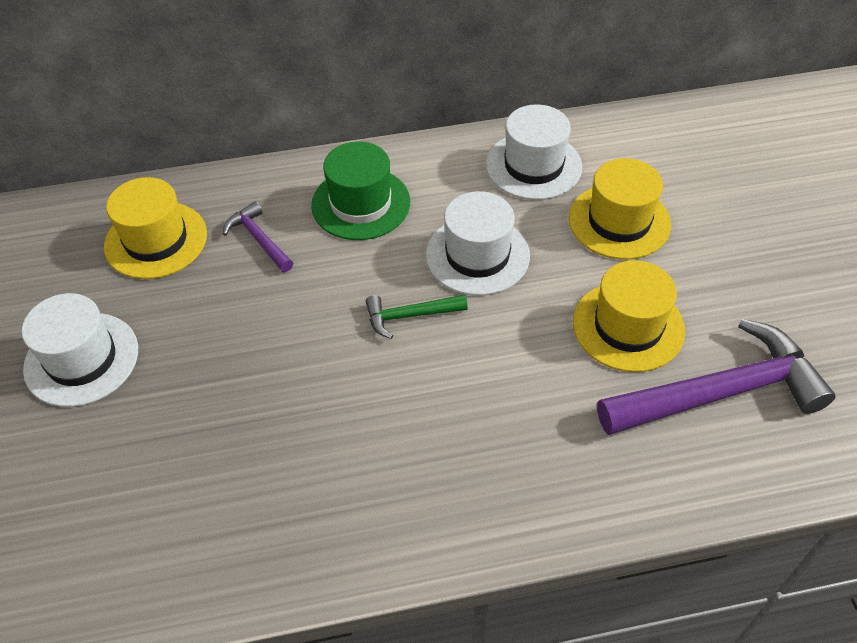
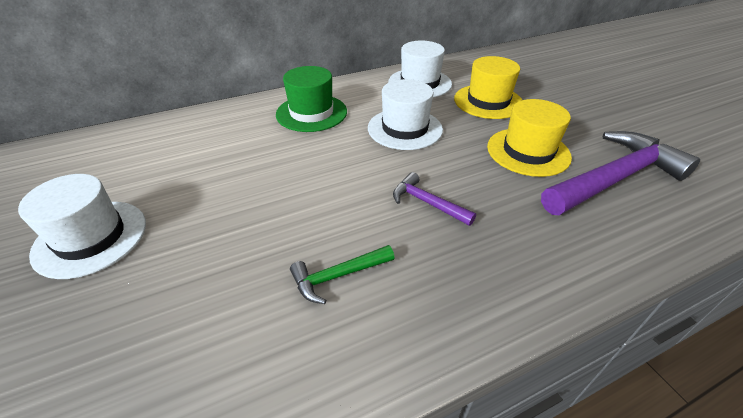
camera: 15 degrees left, 10 degrees down
yellow hat [104,177,207,279] -> none
purple hammer [223,201,293,272] -> purple hammer moved to [393,172,476,226]
green hammer [366,294,468,339] -> green hammer moved to [290,245,394,304]

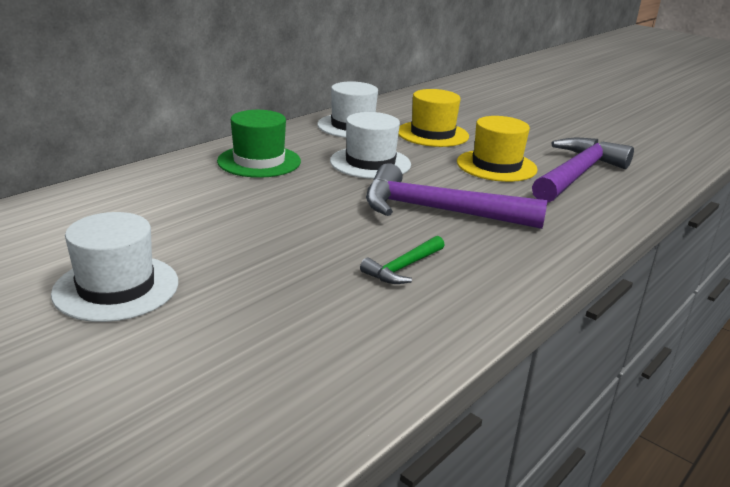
camera: 25 degrees left, 15 degrees down
purple hammer [393,172,476,226] -> purple hammer [366,163,547,229], size x2.09

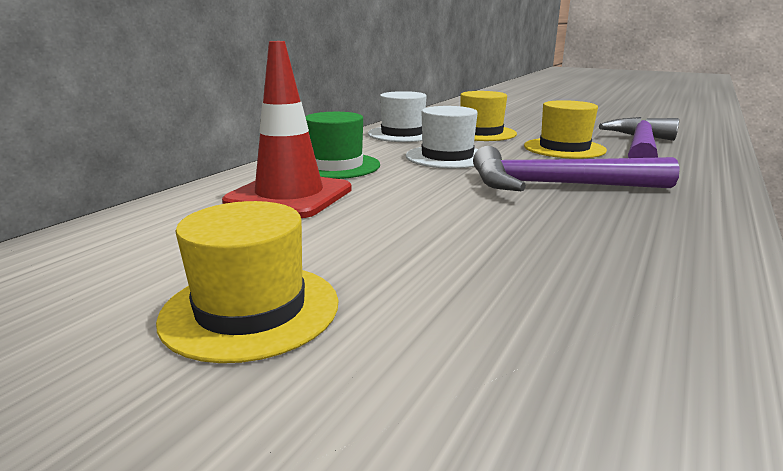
camera: 10 degrees left, 5 degrees down
white hat [51,212,178,322] -> yellow hat [156,201,338,363]
green hammer [360,236,445,284] -> none
none -> red traffic cone [222,41,352,218]

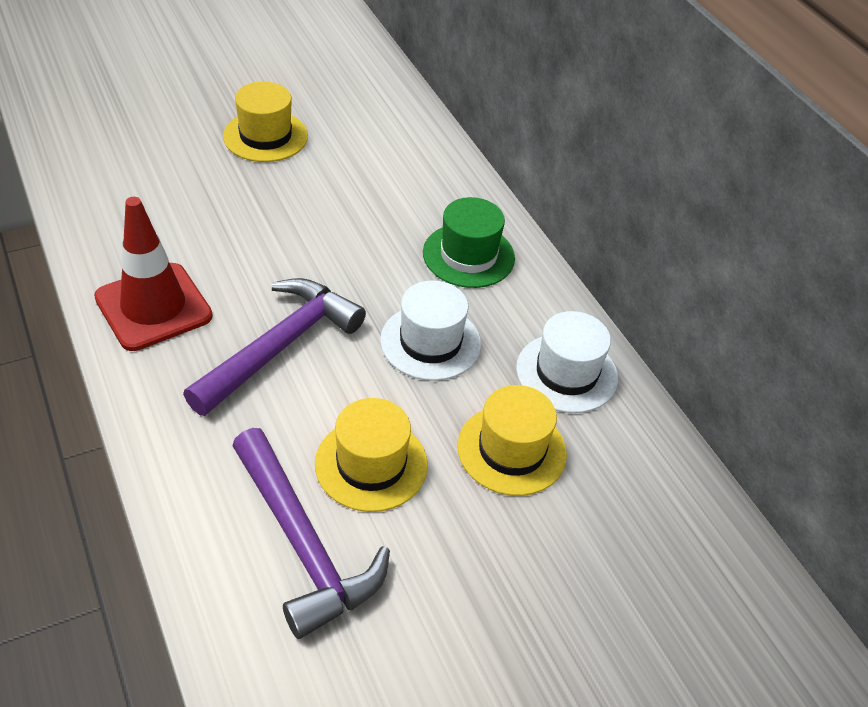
camera: 120 degrees right, 25 degrees up
red traffic cone [222,41,352,218] -> red traffic cone moved to [94,197,213,351]

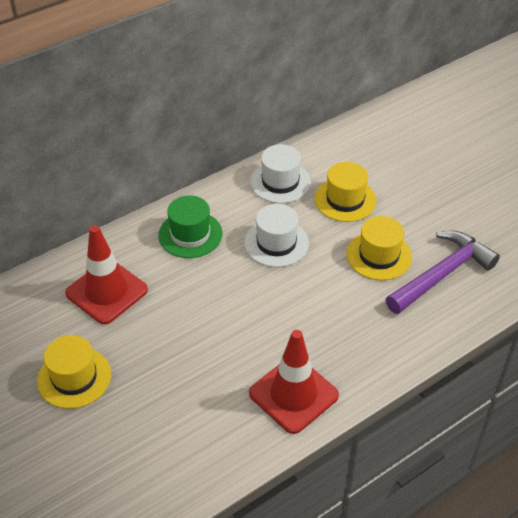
camera: 95 degrees left, 0 degrees up
purple hammer [183,278,366,416] -> none
none -> red traffic cone [65,225,148,324]

